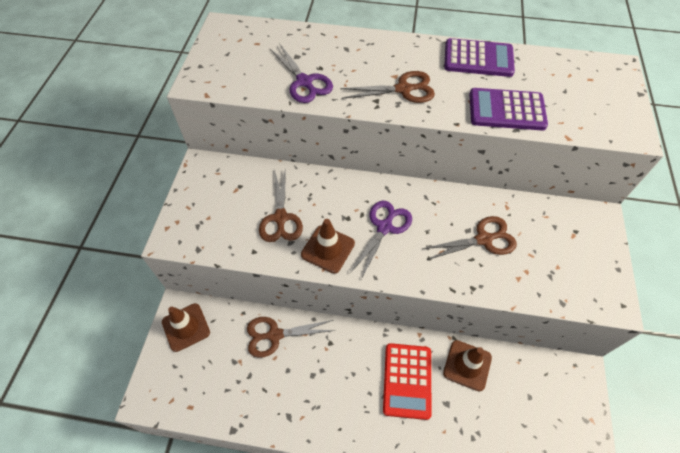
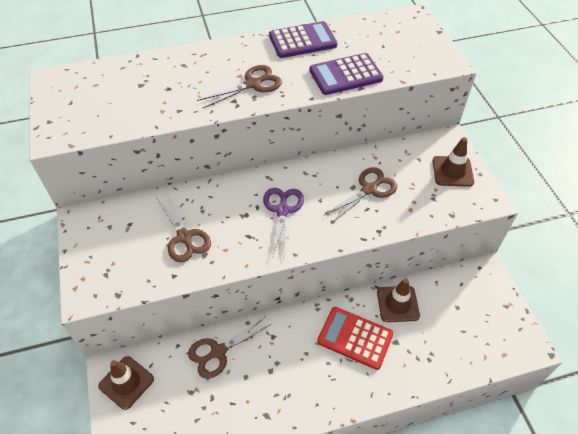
camera: 25 degrees left, 5 degrees down
purple scissors [270,43,333,103] -> none
brown traffic cone [301,219,355,273] -> brown traffic cone moved to [433,137,474,187]
red calculator [383,343,432,420] -> red calculator turned 135 degrees clockwise [317,307,394,370]

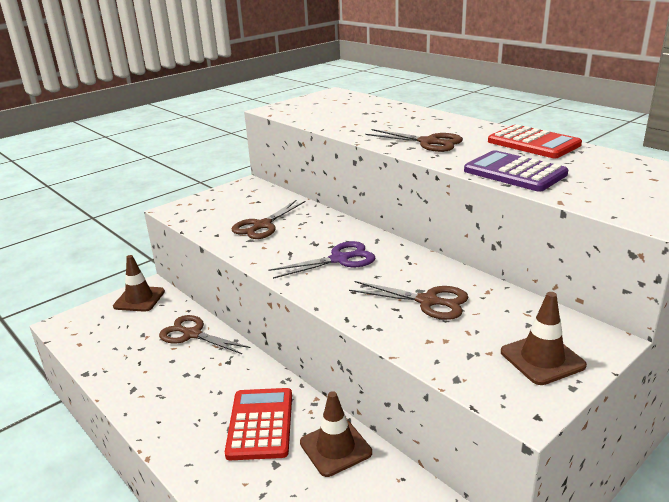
camera: 65 degrees right, 25 degrees down
purple calculator [269,21,337,58] -> red calculator [488,124,582,158]

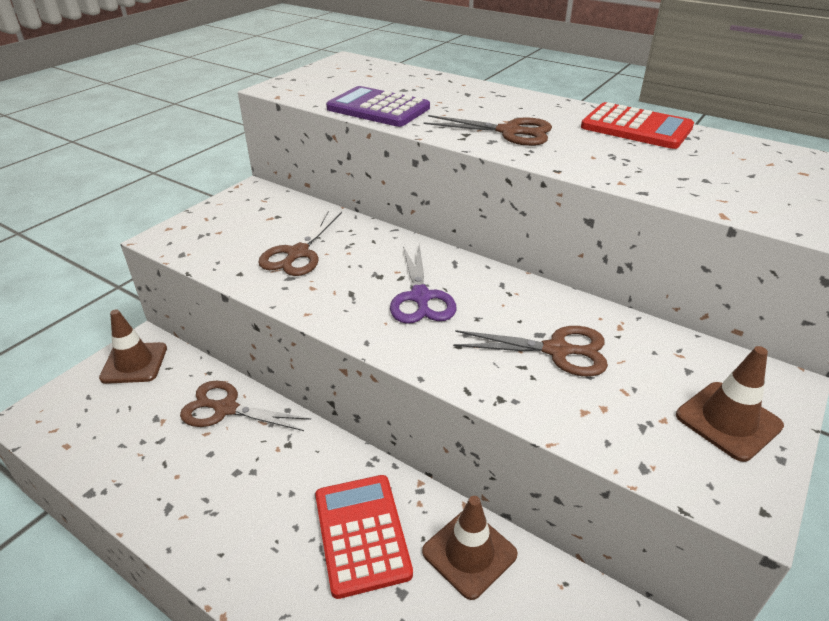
camera: 15 degrees left, 10 degrees up
purple scissors [269,241,375,279] -> purple scissors turned 120 degrees clockwise [390,245,457,324]
purple calculator [464,150,568,192] -> purple calculator moved to [326,86,430,127]

